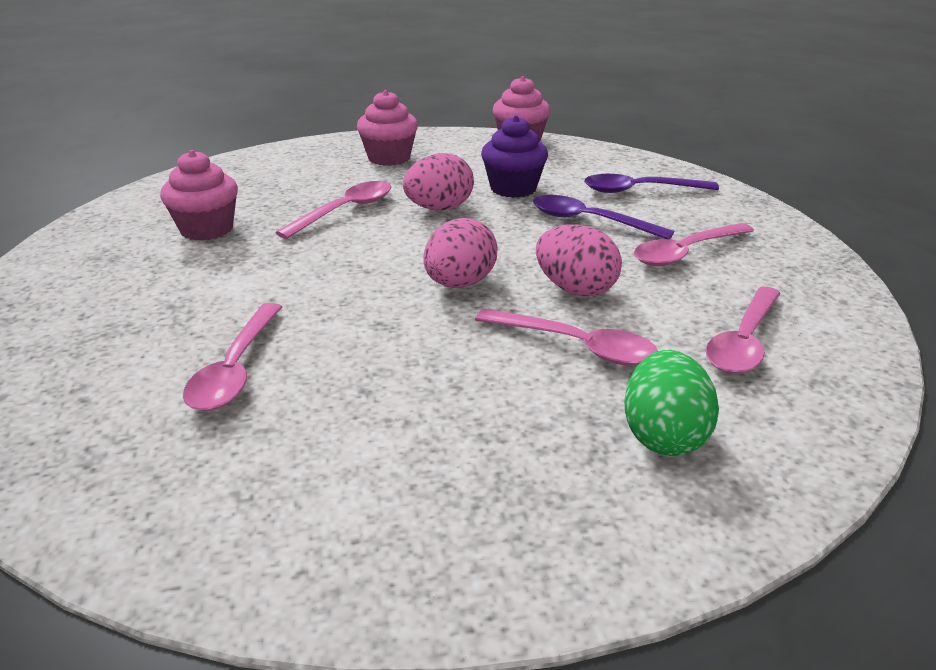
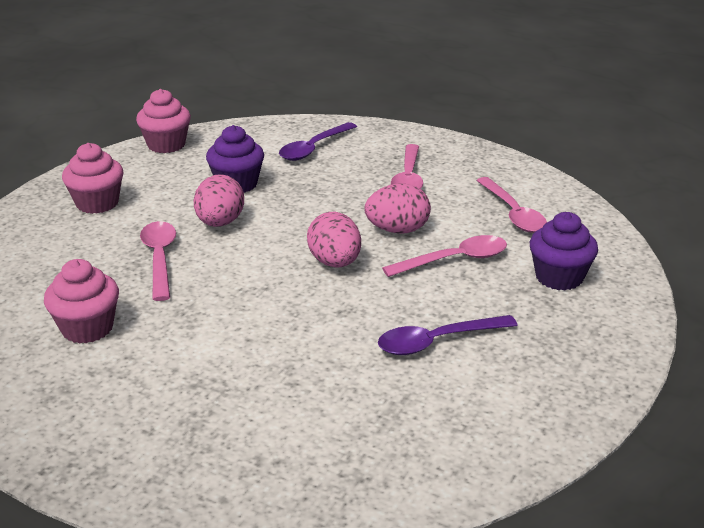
camera: 50 degrees left, 0 degrees up
pink spoon [183,303,282,411] -> none
purple spoon [533,195,674,239] -> purple spoon moved to [378,315,518,355]
green egg [624,350,719,456] -> purple cupcake [530,212,598,291]

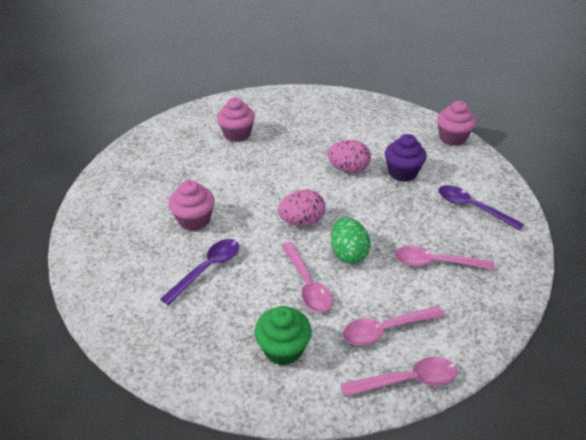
camera: 90 degrees right, 10 degrees up
pink cupcake [62,143,123,214] -> pink cupcake moved to [169,180,215,231]
pink spoon [140,221,176,301] -> pink spoon moved to [341,357,457,397]
pink egg [364,184,431,233] -> green egg [331,217,371,264]
purple spoon [378,315,518,355] -> purple spoon turned 60 degrees clockwise [160,239,239,305]
purple cupcake [530,212,598,291] -> green cupcake [255,306,312,366]

